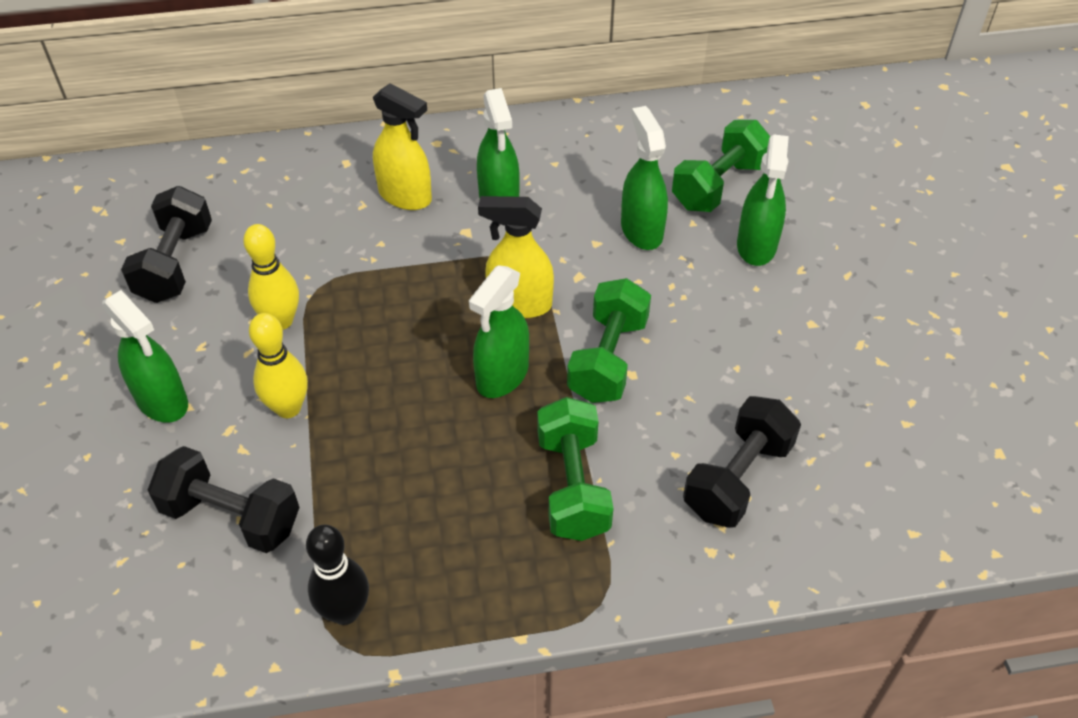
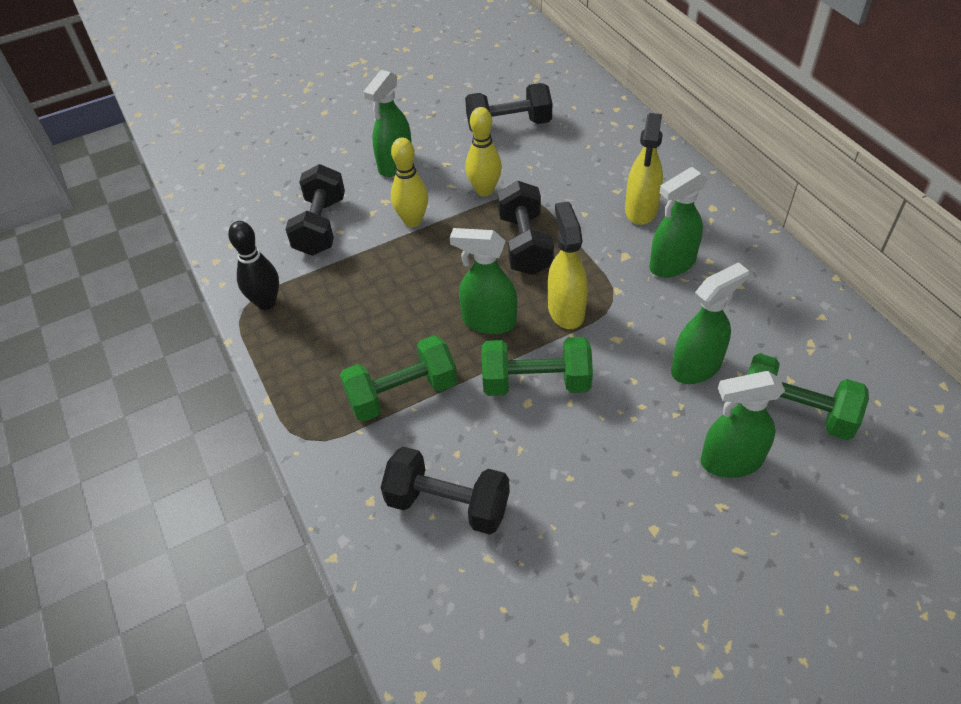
camera: 75 degrees right, 0 degrees up
none -> black dumbbell [498,181,554,275]

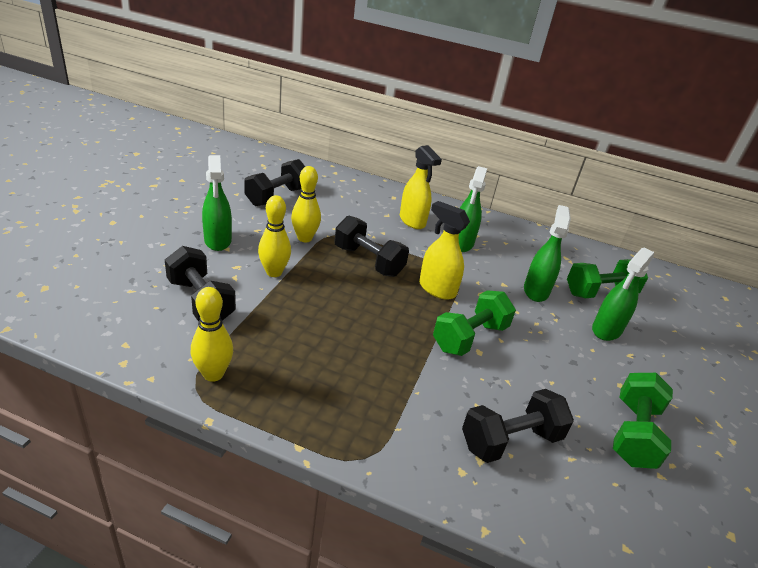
camera: 50 degrees left, 15 degrees down
black bowling pin [228,221,279,310] -> yellow bowling pin [191,287,233,382]
green dumbbell [340,335,457,422] -> green dumbbell moved to [613,373,673,469]
green spray bottle [450,228,517,334] -> none

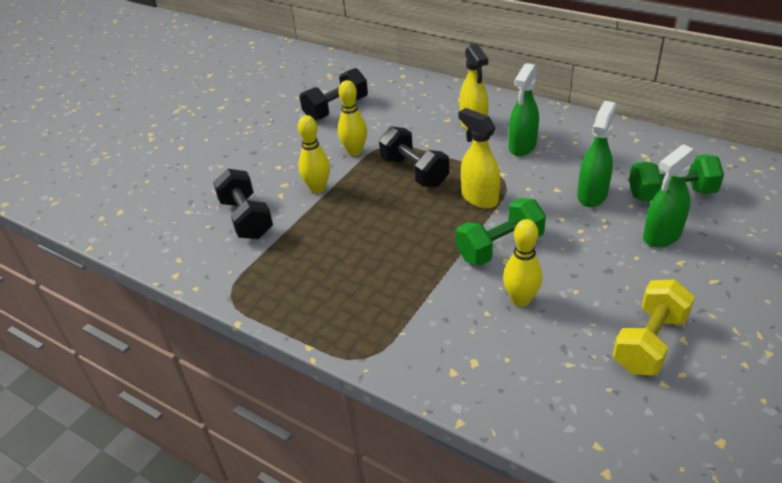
camera: 20 degrees right, 5 degrees up
yellow bowling pin [191,287,233,382] -> yellow bowling pin moved to [503,219,542,307]
green spray bottle [202,155,232,251] -> none
black dumbbell [462,389,574,463] -> none
green dumbbell [613,373,673,469] -> yellow dumbbell [613,280,695,375]

